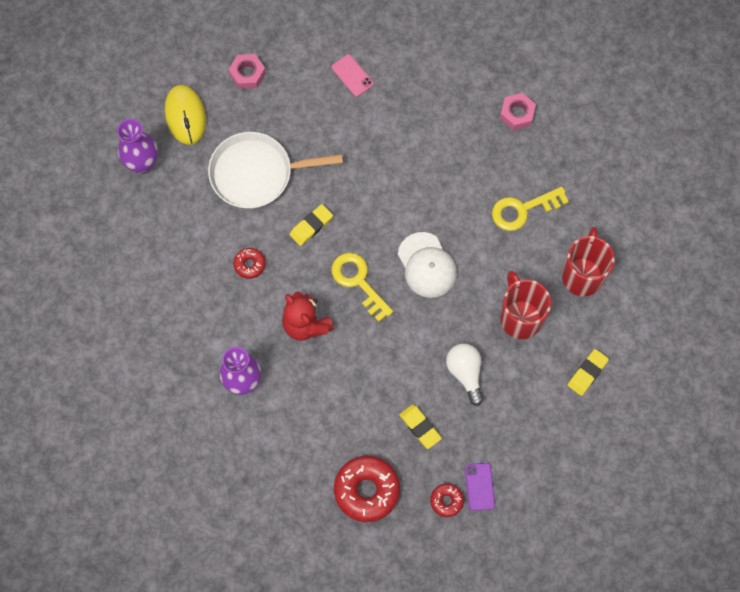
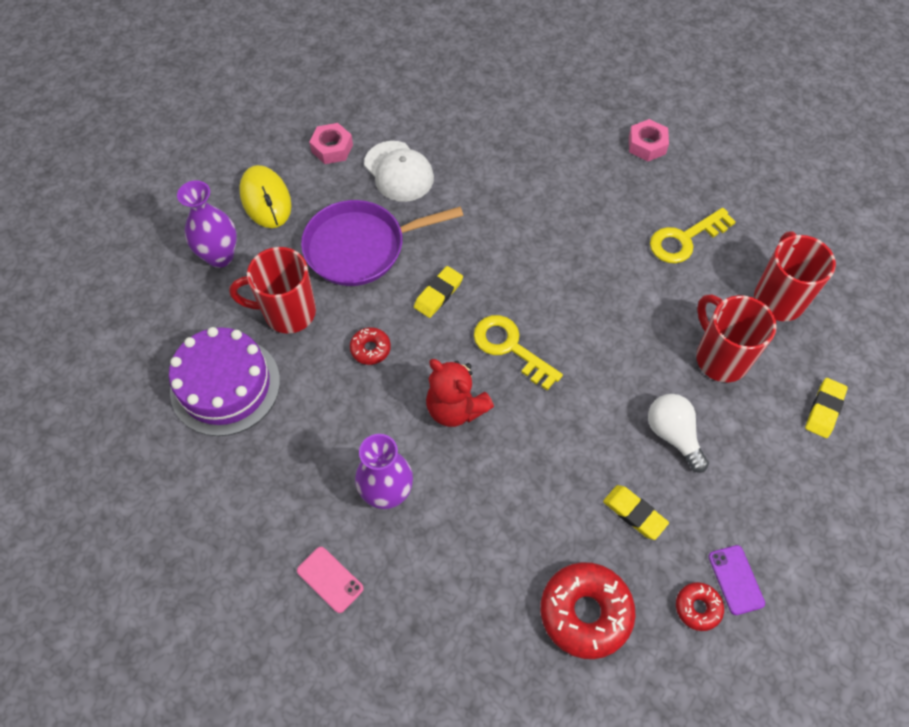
camera: 10 degrees left, 10 degrees down
white pan [208,132,343,209] -> purple pan [301,200,463,286]
pink phone [332,54,374,97] -> pink phone moved to [297,547,364,613]
white cap [398,232,457,298] -> white cap moved to [364,141,434,202]
none -> purple cake [169,327,280,436]
none -> red mug [229,247,316,334]

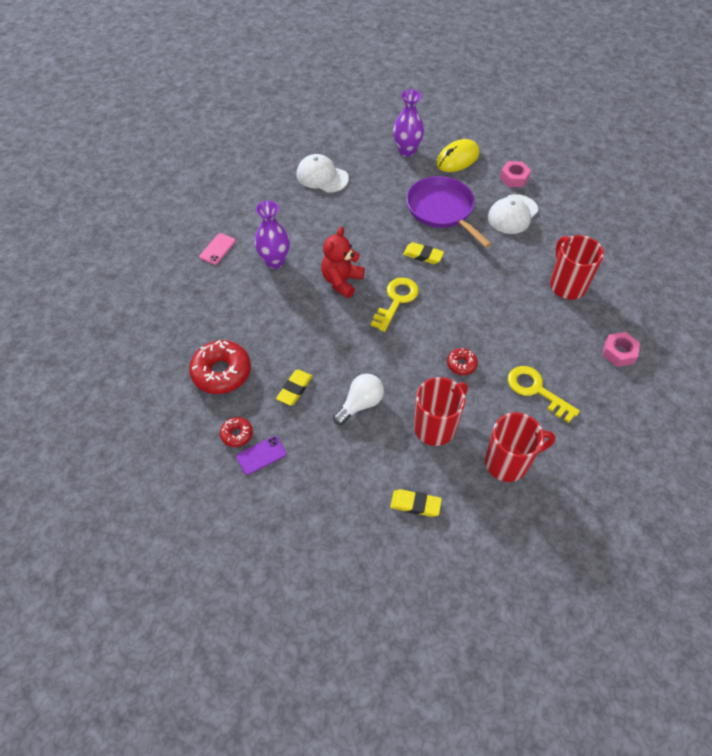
camera: 75 degrees right, 5 degrees down
purple cake [169,327,280,436] -> white cap [296,154,349,193]
red mug [229,247,316,334] -> red mug moved to [550,235,604,300]
red donut [350,327,391,365] -> red donut moved to [447,348,478,375]

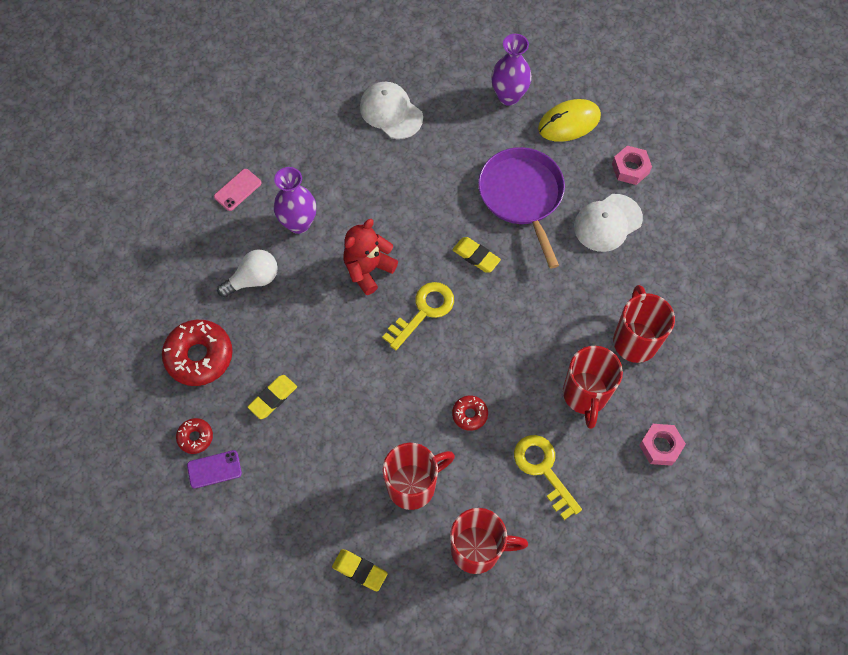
camera: 15 degrees right, 10 degrees up
white light bulb [333,374,384,425] -> white light bulb moved to [217,250,278,297]
none -> red mug [563,346,623,429]

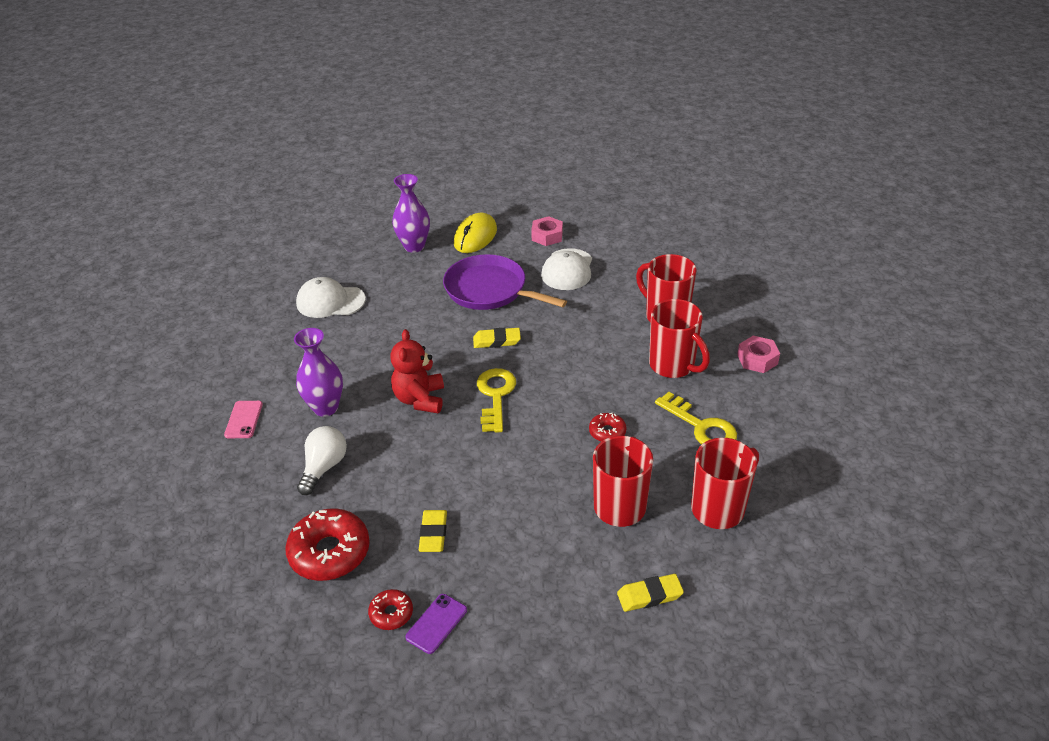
camera: 40 degrees left, 25 degrees down
yellow key [514,435,582,520] -> yellow key turned 150 degrees counterclockwise [655,392,737,445]

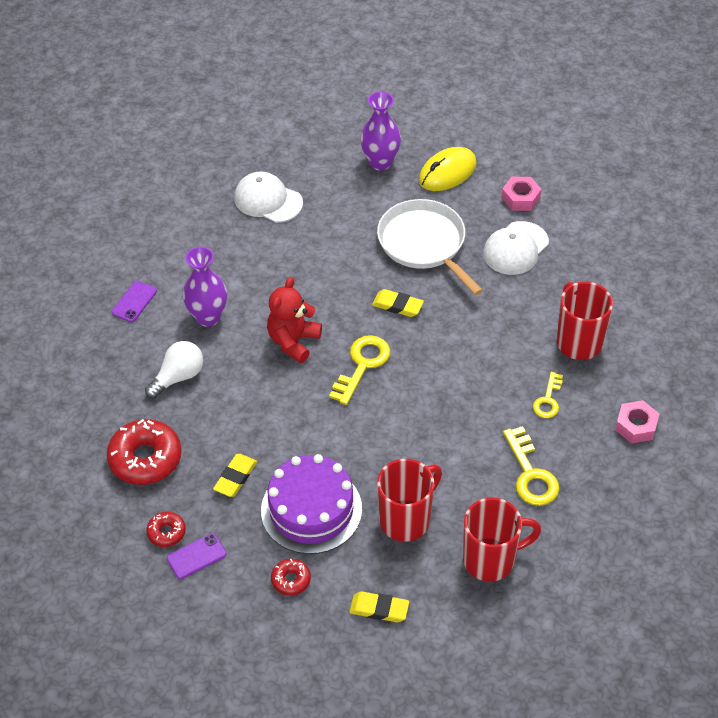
camera: 25 degrees right, 10 degrees up
pink phone [224,401,263,438] -> purple phone [112,281,157,322]
purple pan [443,254,567,310] -> white pan [377,199,483,295]
red donut [589,413,627,442] -> red donut moved to [271,559,311,596]
red mug [649,299,710,378] -> yellow key [533,372,563,418]
none -> purple cake [261,454,362,554]

